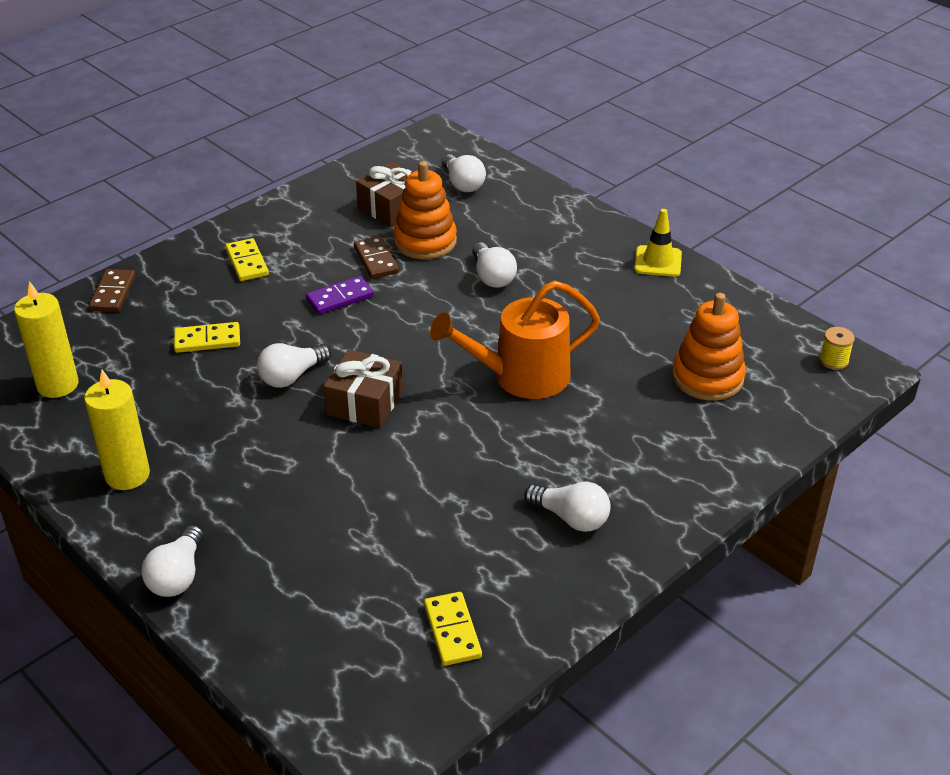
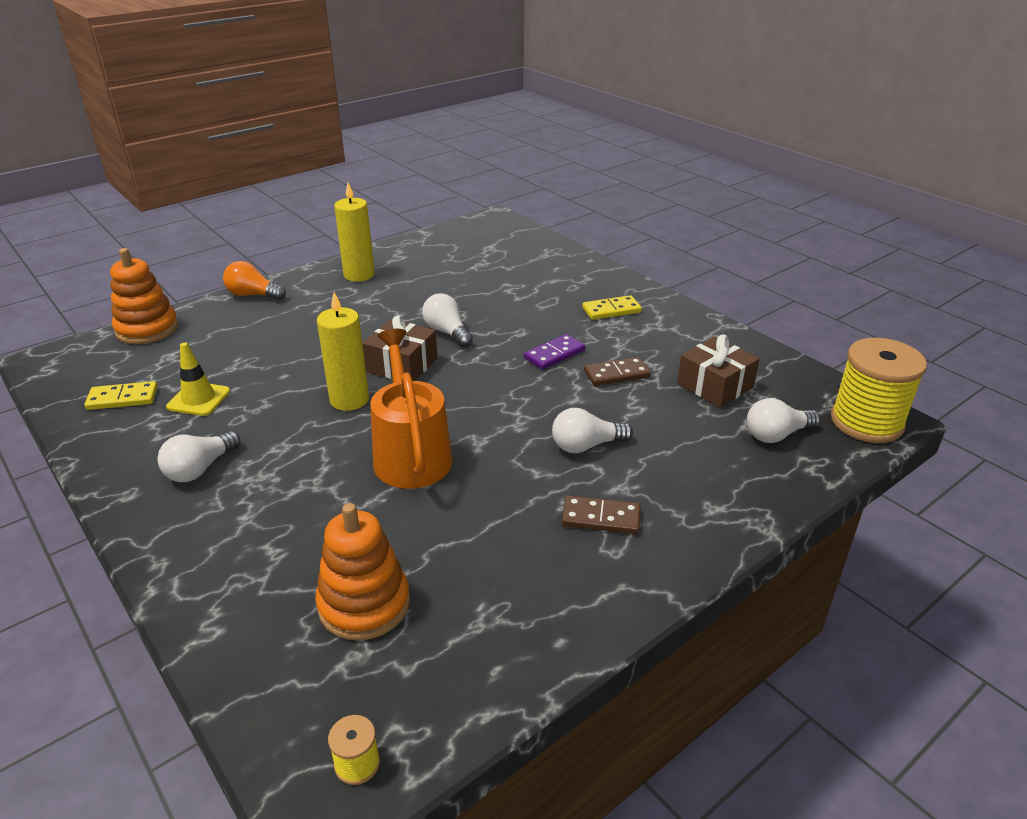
camera: 95 degrees right, 5 degrees down
yellow candle [14,281,79,398] -> yellow candle moved to [317,292,369,411]
brown domino [89,269,136,312] -> brown domino moved to [562,495,641,534]
white light bulb [142,525,204,597] -> orange light bulb [223,261,286,300]
yellow domino [174,322,240,353] -> none
purple domino [306,276,374,314] -> purple domino turned 75 degrees clockwise [524,334,585,370]
orange stacking toy [394,161,457,259] -> orange stacking toy moved to [110,248,178,344]
yellow traffic cone [634,209,682,277] -> yellow traffic cone moved to [166,342,230,416]
none -> yellow spool [831,338,927,443]

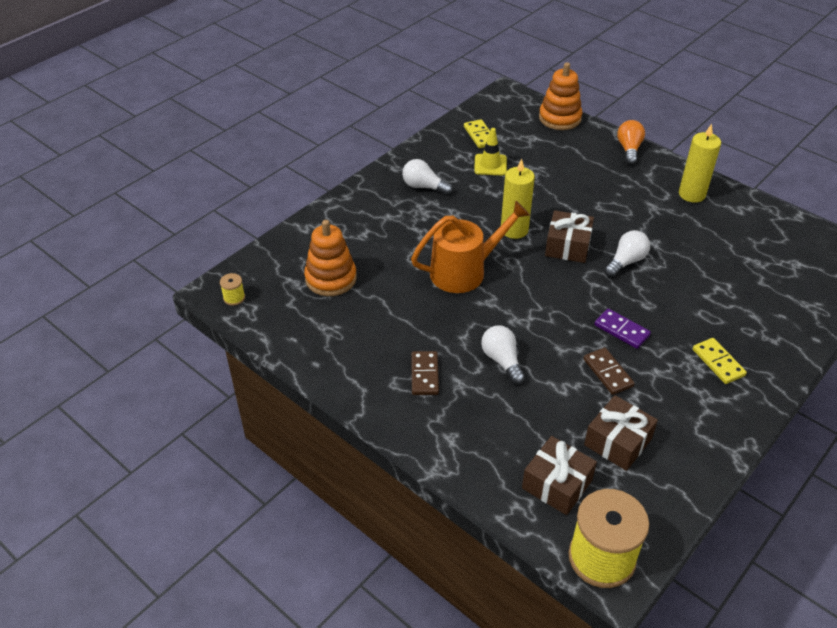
camera: 80 degrees right, 10 degrees up
white light bulb [747,398,820,443] -> brown gift [522,436,597,515]

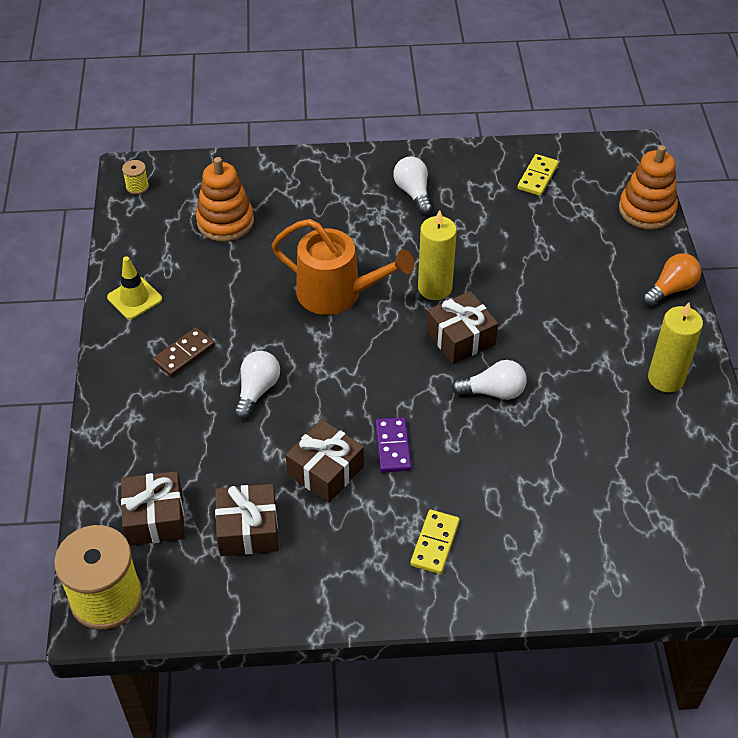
camera: 45 degrees right, 5 degrees up
yellow traffic cone [474,128,507,175] -> yellow traffic cone moved to [107,256,162,319]
brown domino [583,348,635,395] -> brown gift [286,419,364,503]

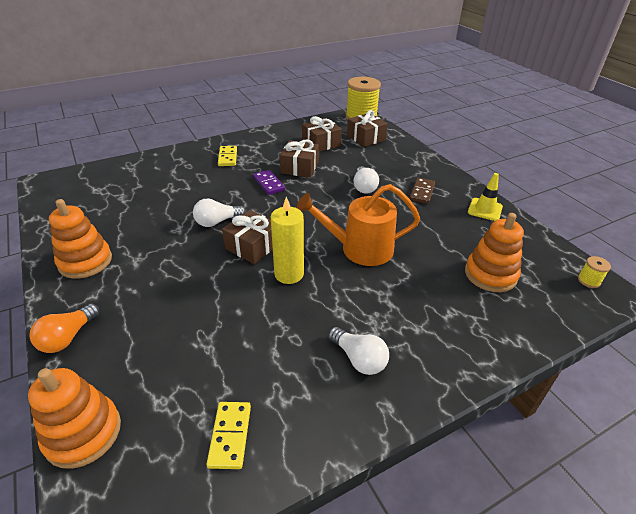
camera: 155 degrees right, 10 degrees down
yellow candle [648,303,703,392] -> orange stacking toy [49,199,112,279]

